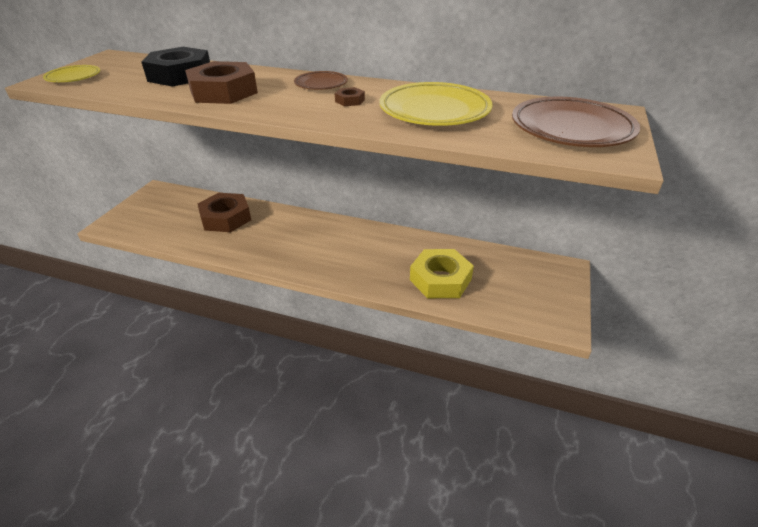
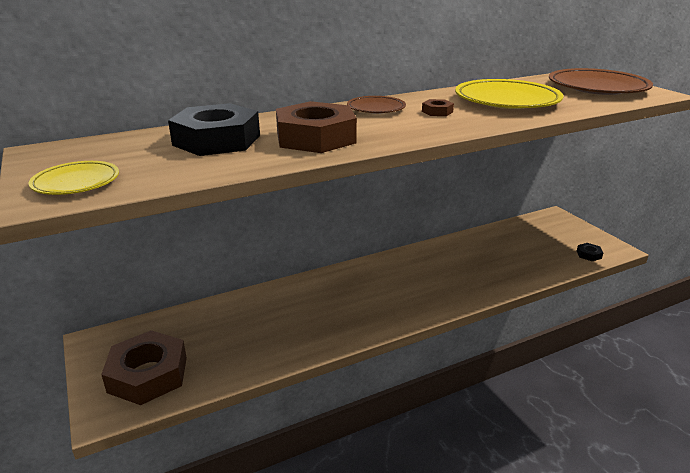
camera: 45 degrees left, 10 degrees down
brown nut [198,193,251,232] -> brown nut moved to [101,330,187,405]
yellow nut [410,249,474,298] -> none
none -> black nut [577,243,604,261]

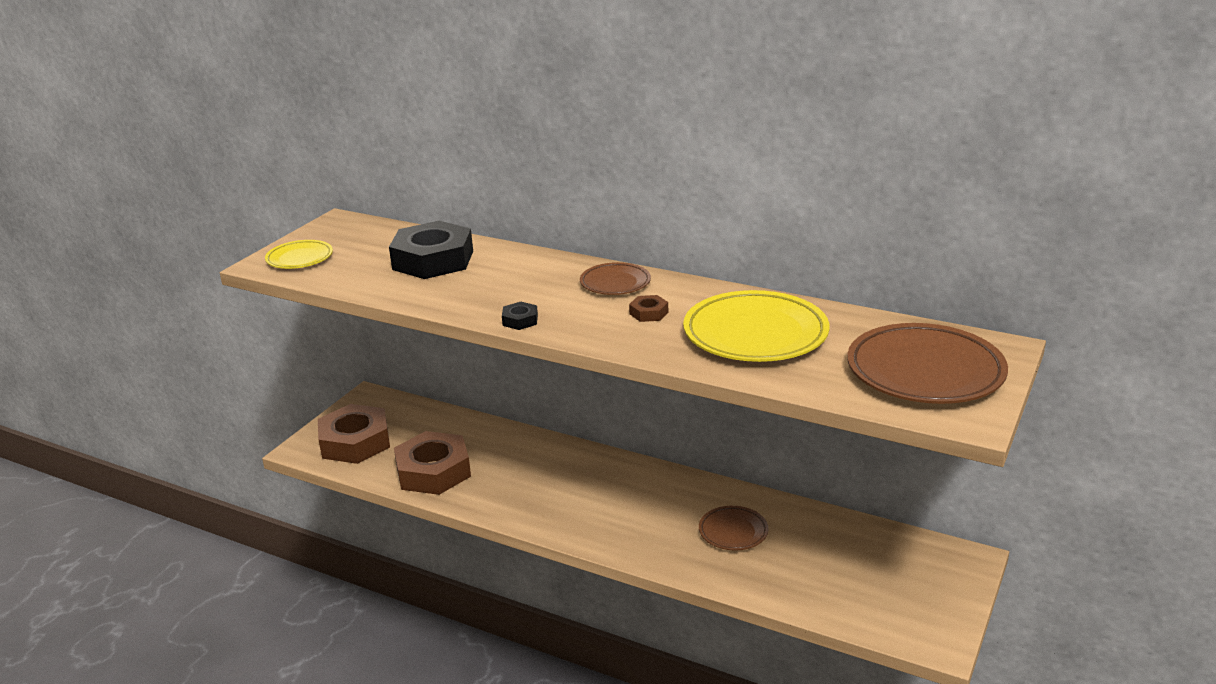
camera: 55 degrees right, 0 degrees up
brown nut [276,101,357,153] -> brown nut moved to [394,431,471,495]
black nut [577,243,604,261] -> black nut moved to [502,302,538,330]
none -> brown plate [699,506,768,550]

